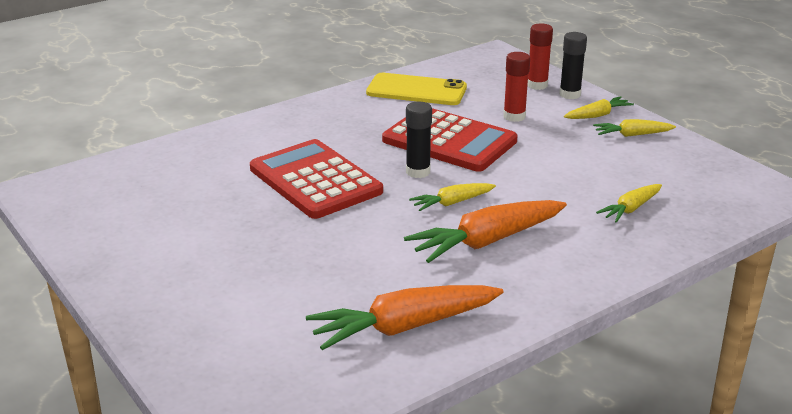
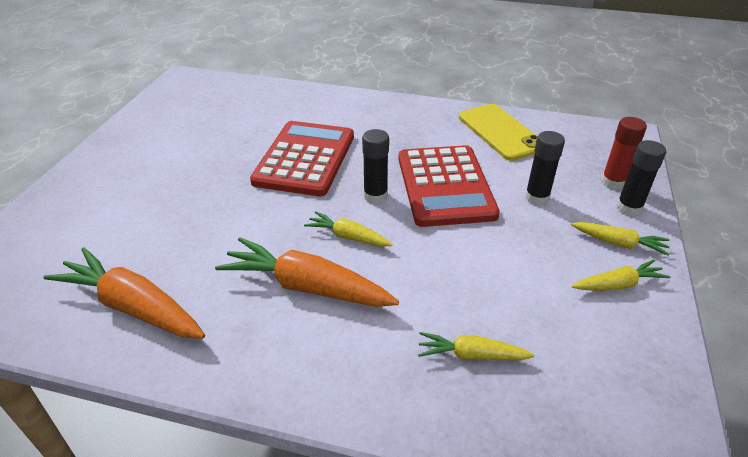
camera: 50 degrees right, 10 degrees up
red glue stick [503,52,530,122] -> black glue stick [525,131,565,205]
yellow carrot [593,119,676,137] -> yellow carrot turned 120 degrees clockwise [572,259,670,291]

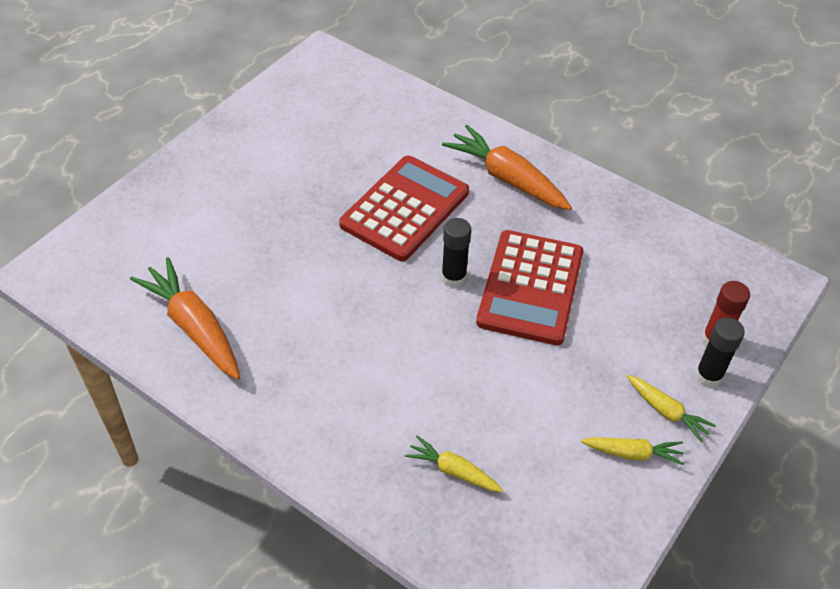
camera: 20 degrees right, 10 degrees up
orange carrot [215,237,399,307] -> orange carrot moved to [442,125,572,210]
yellow carrot [304,211,392,247] -> none
yellow phone [459,104,538,161] -> none
black glue stick [525,131,565,205] -> none

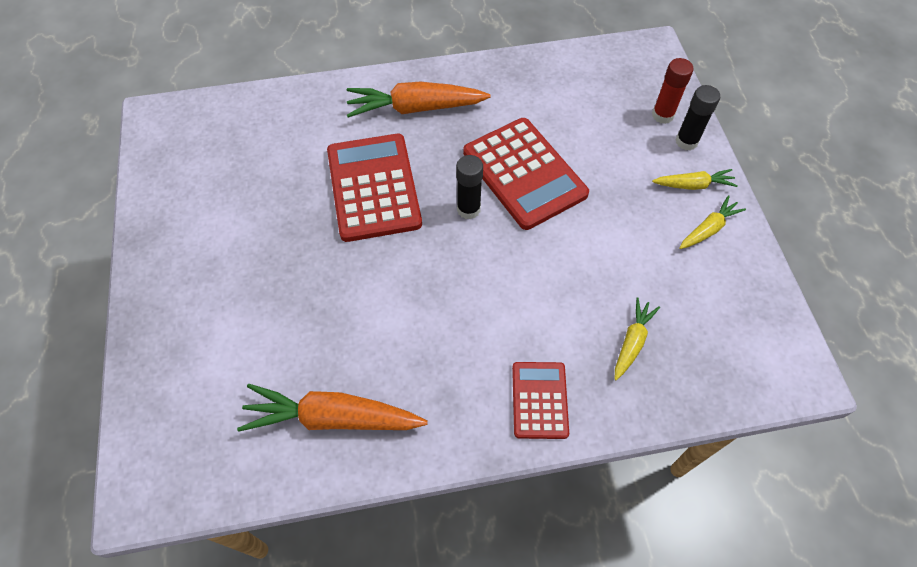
camera: 45 degrees left, 10 degrees up
yellow carrot [405,435,503,492] -> yellow carrot turned 135 degrees clockwise [615,298,660,380]
none -> red calculator [512,362,569,439]

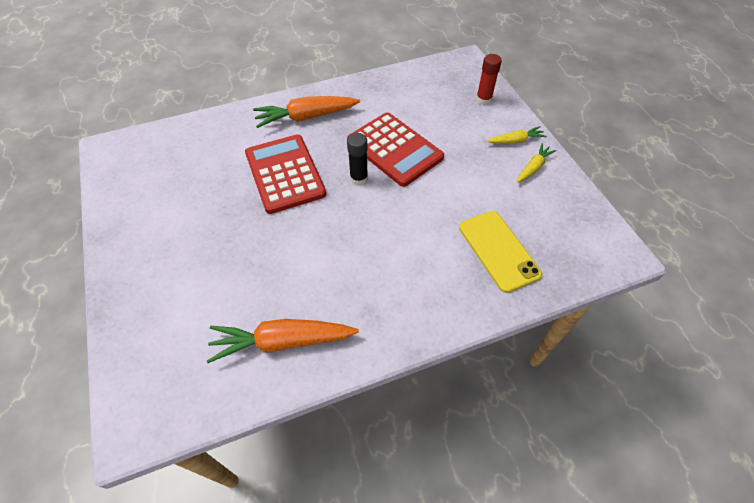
camera: 10 degrees left, 5 degrees down
red calculator [512,362,569,439] -> none
yellow carrot [615,298,660,380] -> yellow phone [459,211,542,293]
black glue stick [675,85,720,150] -> none

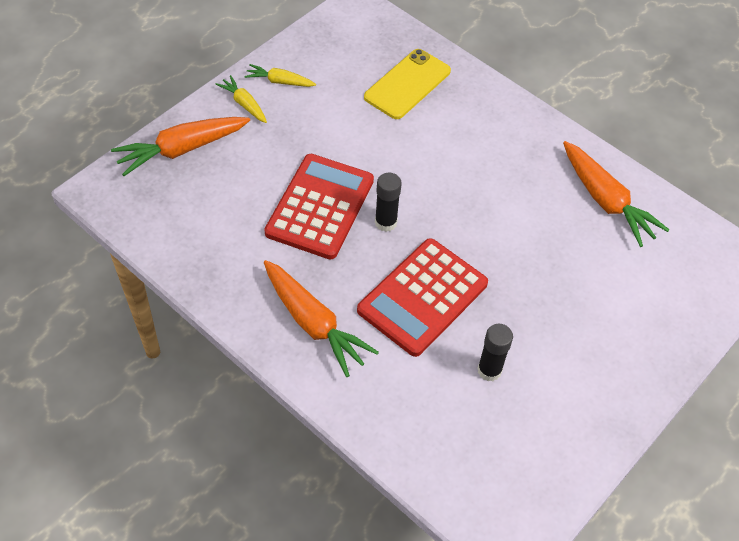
camera: 120 degrees left, 0 degrees up
red glue stick [476,54,502,105] -> orange carrot [111,117,250,176]
none -> black glue stick [477,324,513,381]

